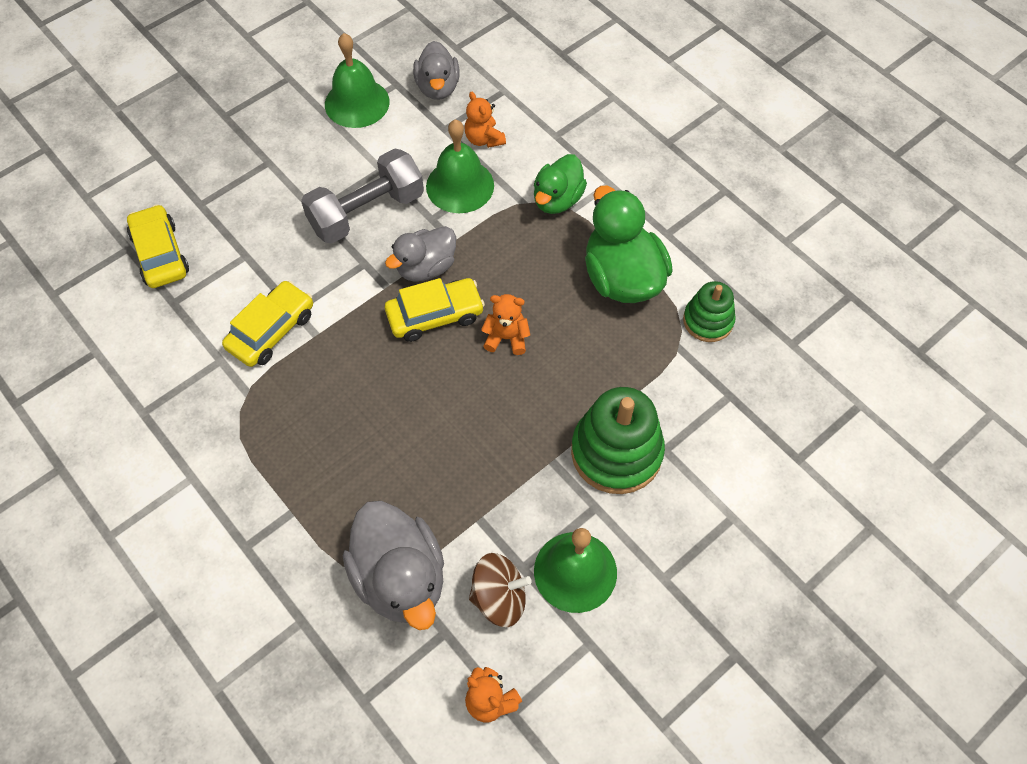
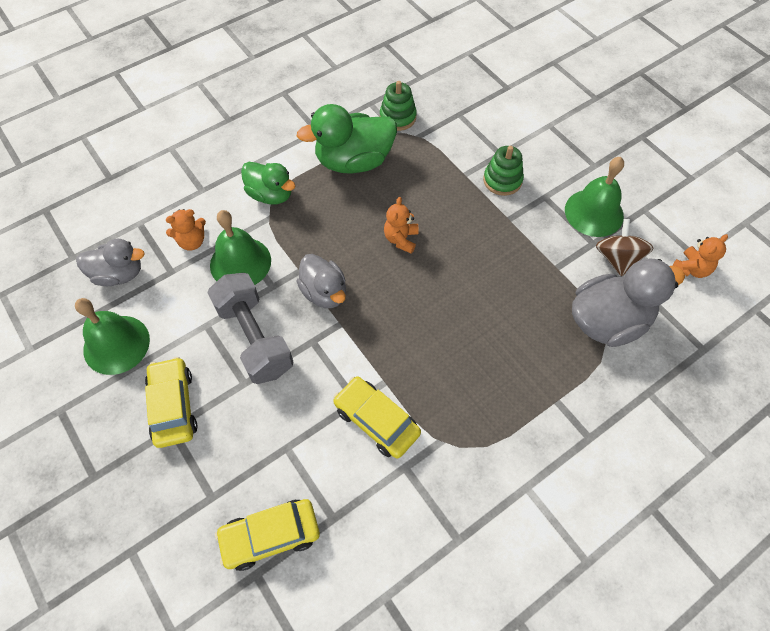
camera: 85 degrees left, 0 degrees up
yellow car [385,278,485,342] -> yellow car moved to [145,357,198,448]
green stacking toy [571,387,665,494] -> green stacking toy [483,146,524,196], size x0.59

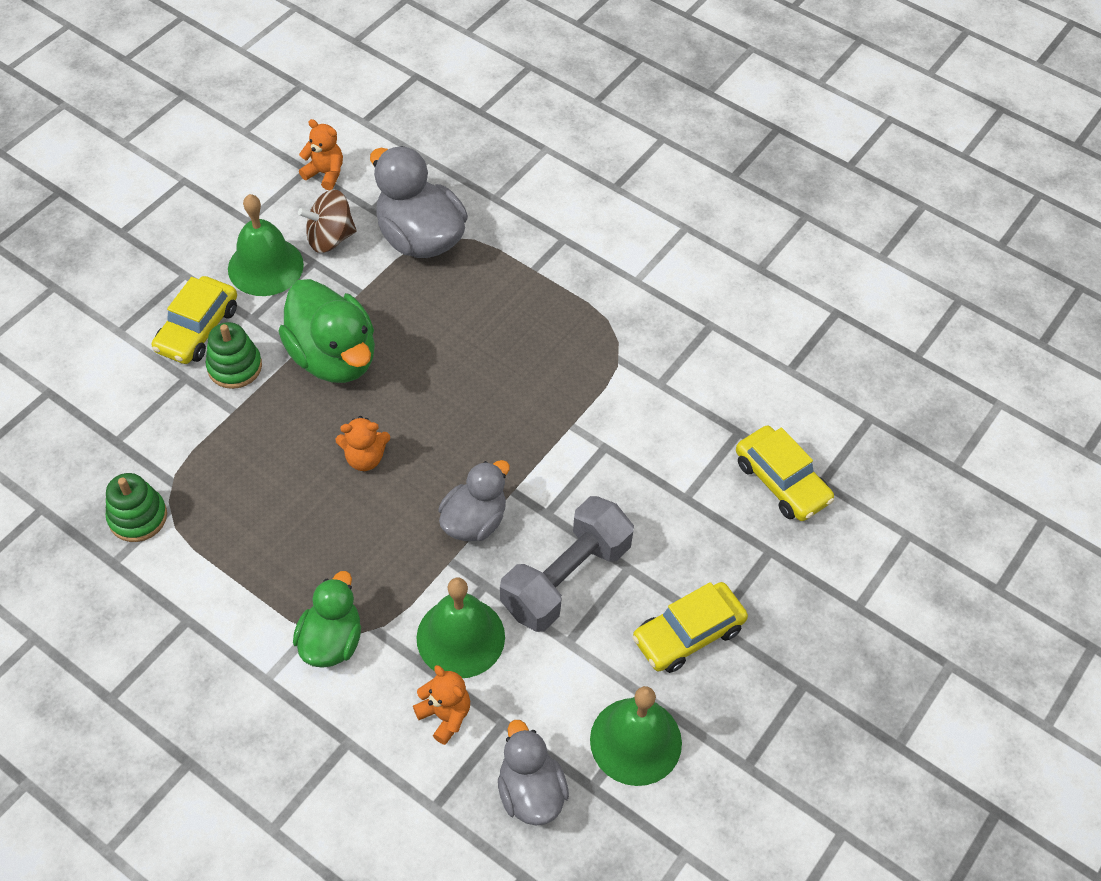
camera: 110 degrees left, 5 degrees down
green duck [297,104,397,174] -> green duck moved to [278,279,375,383]
yellow car [333,376,421,459] -> yellow car moved to [152,276,237,364]

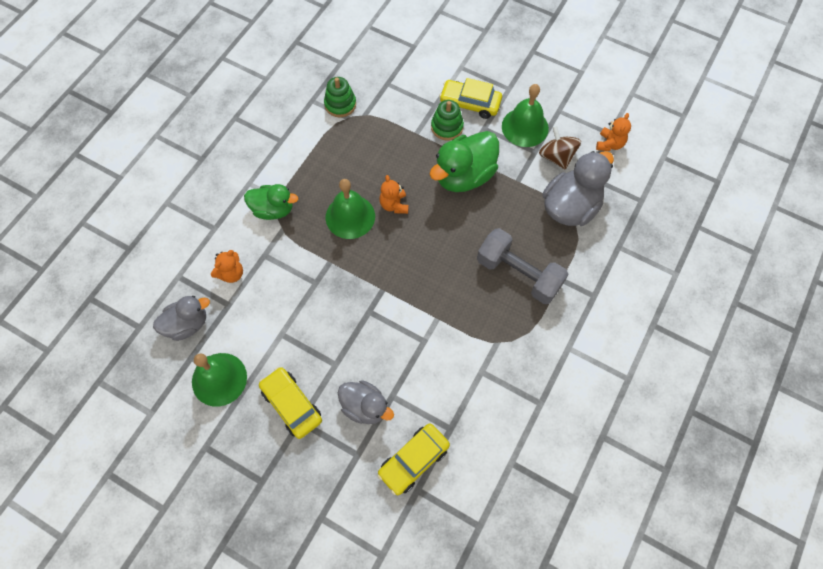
camera: 85 degrees right, 10 degrees up
green bell [417,578,505,678] -> green bell moved to [325,179,375,239]
grey duck [438,460,510,541] -> grey duck moved to [338,380,394,424]
grey dumbbell [500,496,634,632] -> grey dumbbell moved to [477,228,568,304]

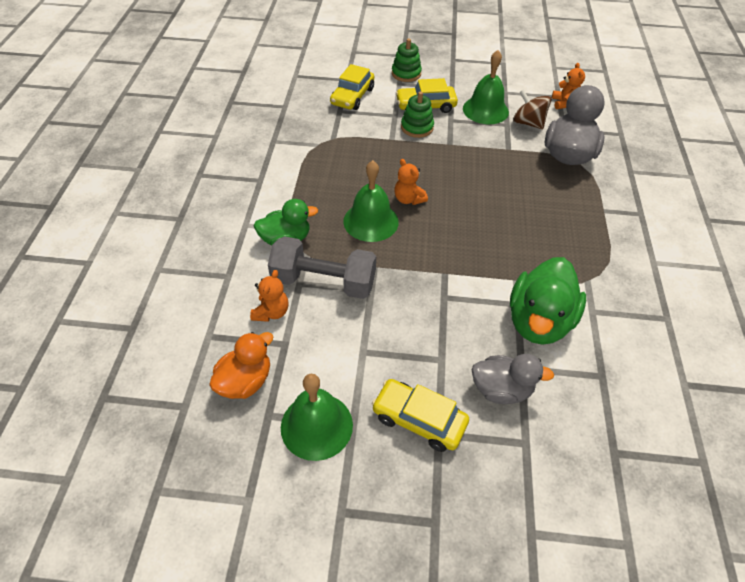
camera: 25 degrees left, 15 degrees down
grey duck [153,296,210,341] -> orange duck [209,332,274,399]
green stacking toy [324,77,356,117] -> green stacking toy moved to [392,39,422,82]
yellow car [378,424,450,495] -> yellow car moved to [330,64,374,110]
green duck [430,131,499,192] -> green duck moved to [510,257,586,345]
grey dumbbell [477,228,568,304] -> grey dumbbell moved to [268,236,376,299]

